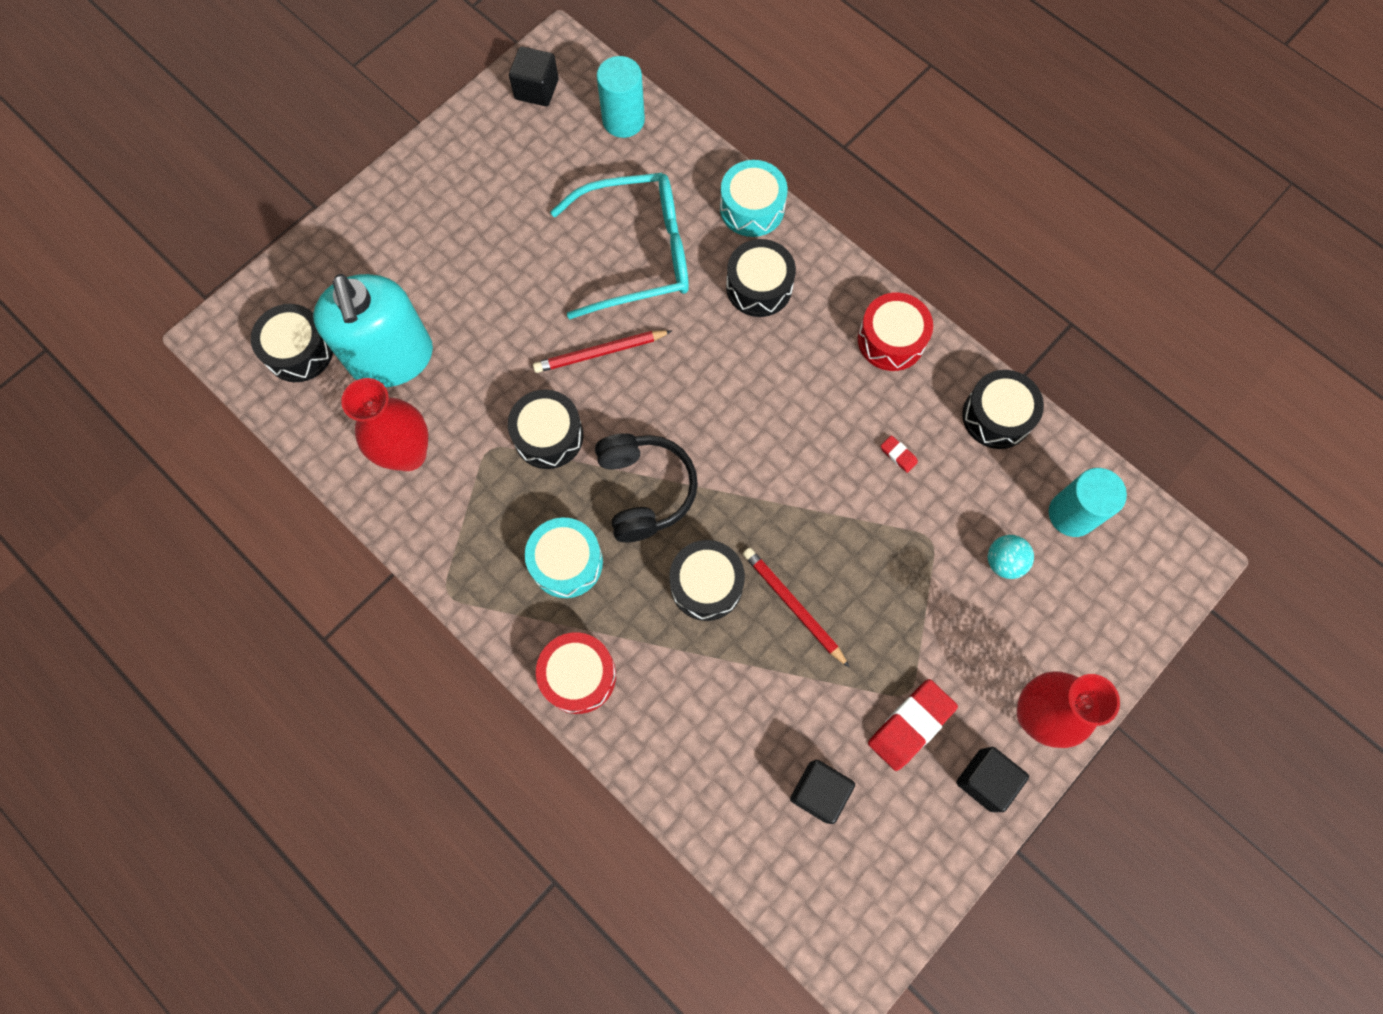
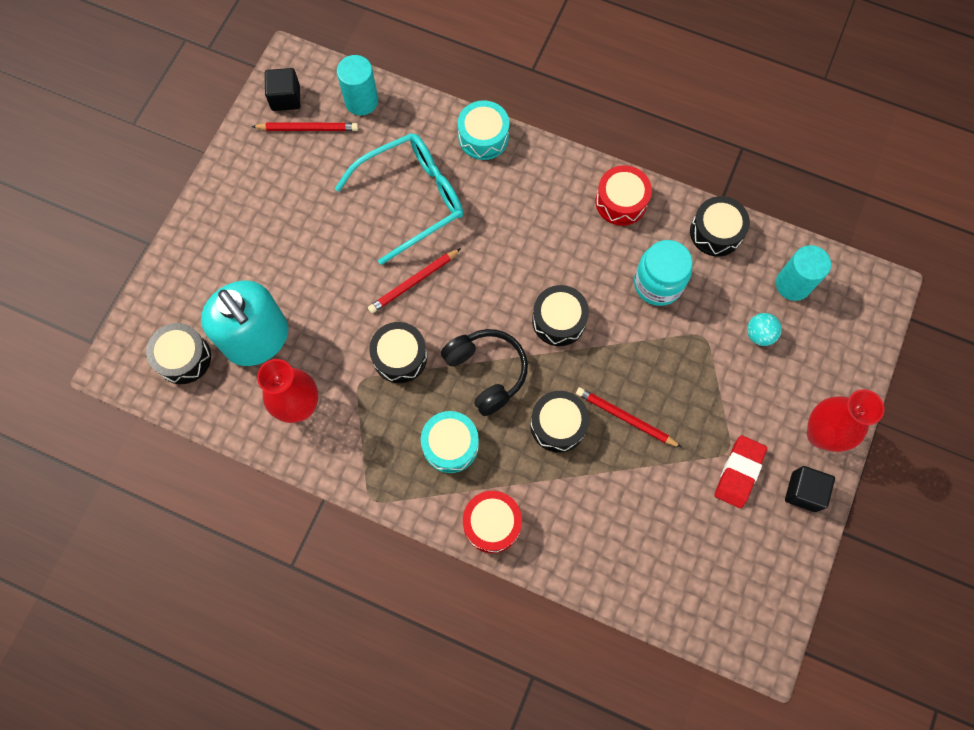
camera: 20 degrees left, 0 degrees up
black drum [726,239,796,317] -> black drum moved to [532,285,589,346]
black cube [790,760,855,824] -> none
red eraser [881,435,918,473] -> turquoise jar [634,240,693,306]
none -> red pencil [251,122,358,131]

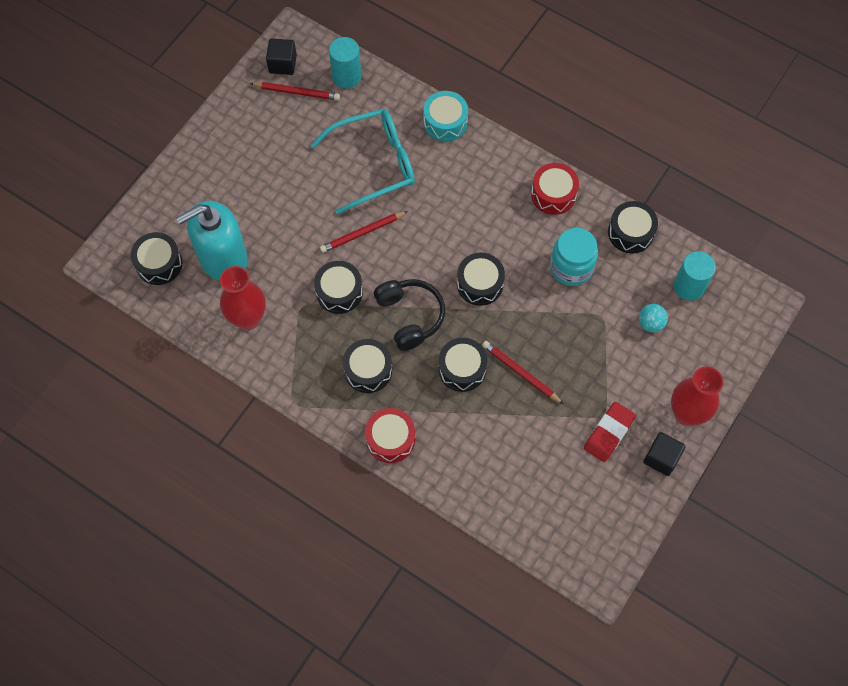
camera: 10 degrees right, 5 degrees down
turquoise soap dispenser [201,281,288,366] -> turquoise soap dispenser turned 90 degrees clockwise [176,201,248,281]
turquoise drum [421,411,479,473] -> black drum [343,339,392,393]

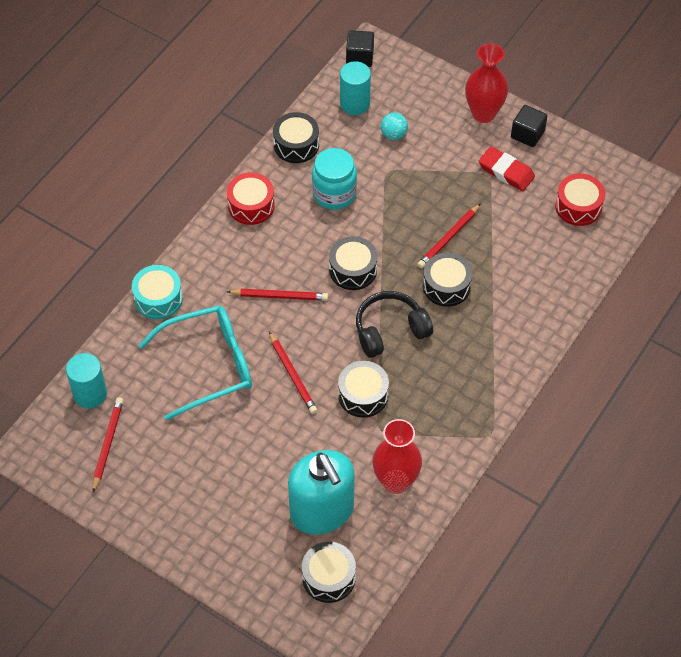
camera: 90 degrees left, 10 degrees down
black cube [266,38,297,75] -> black cube moved to [346,30,374,67]
turquoise glasses [310,109,415,214] -> turquoise glasses turned 90 degrees clockwise [139,305,252,421]
black drum [343,339,392,393] -> none
red drum [365,408,415,463] -> red drum moved to [555,174,605,226]
none -> red pencil [227,289,328,301]

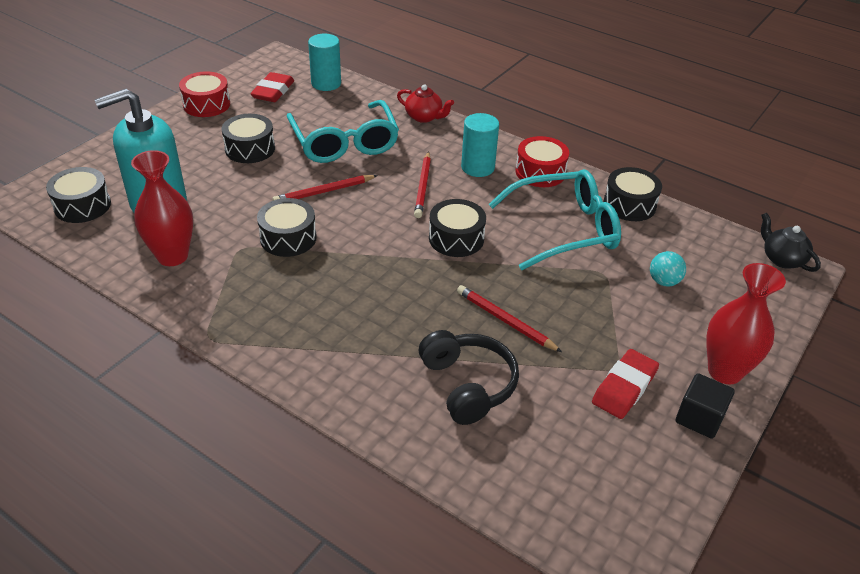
camera: 90 degrees right, 15 degrees down
red pencil [93,397,123,493] -> red eraser [250,72,294,102]
turquoise drum [132,265,183,319] -> red teapot [397,84,454,123]
turquoise jar [312,148,357,210] -> turquoise glasses [489,169,621,270]
turquoise cylinder [340,61,371,115] -> turquoise cylinder moved to [461,113,499,177]
black cube [346,30,374,67] -> black teapot [761,213,821,272]
black headphones [356,291,433,358] -> black headphones moved to [419,330,519,425]
black drum [423,252,473,307] -> black drum moved to [222,114,275,163]
red drum [555,174,605,226] -> red drum moved to [179,71,230,117]

